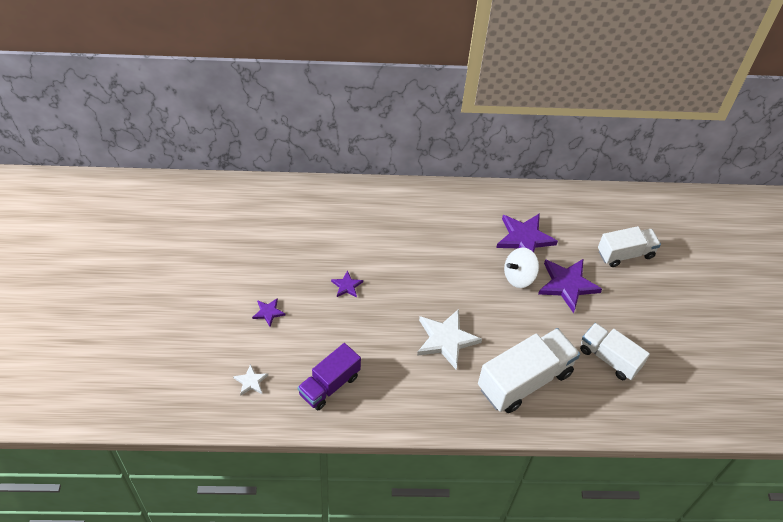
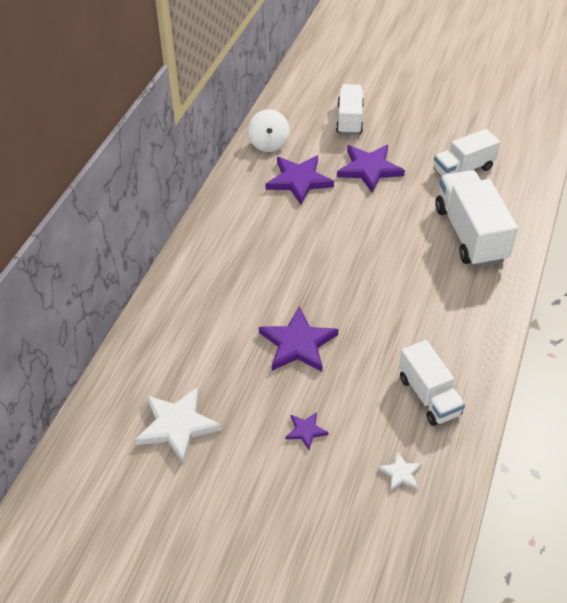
camera: 65 degrees left, 5 degrees down
purple truck [298,343,361,410] -> white truck [399,340,465,426]
purple star [331,270,363,298] -> purple star [259,306,338,372], size x2.01
white star [417,309,482,369] -> white star moved to [135,387,222,464]
white spinning top [504,248,539,288] -> white spinning top moved to [248,109,290,152]

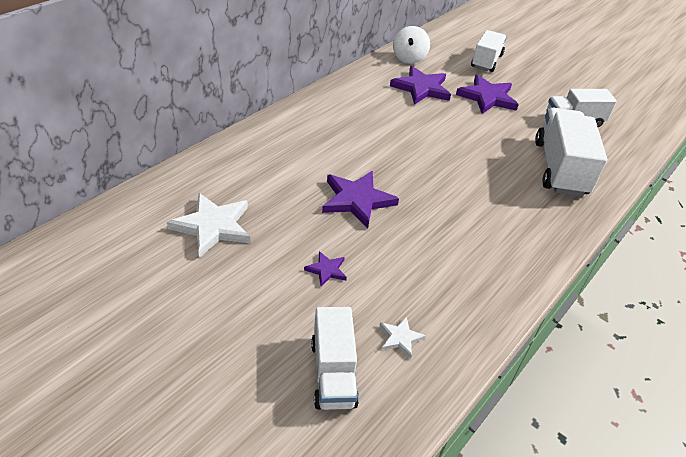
camera: 15 degrees right, 5 degrees down
white truck [399,340,465,426] -> white truck moved to [311,307,359,410]

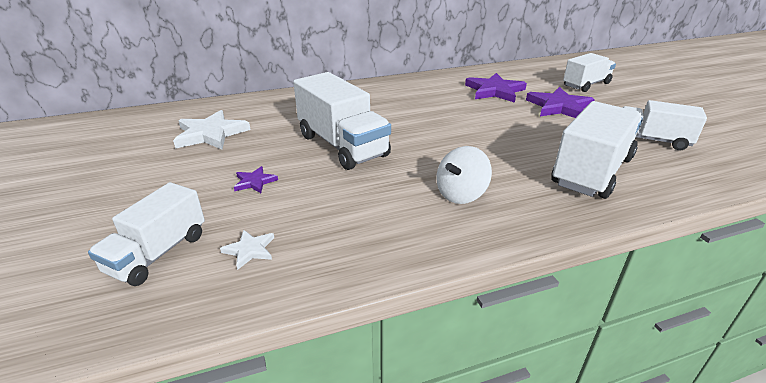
camera: 35 degrees right, 10 degrees down
purple star [322,171,399,229] -> white truck [293,72,391,170]
white spinning top [393,26,430,64] -> white spinning top moved to [437,146,492,204]

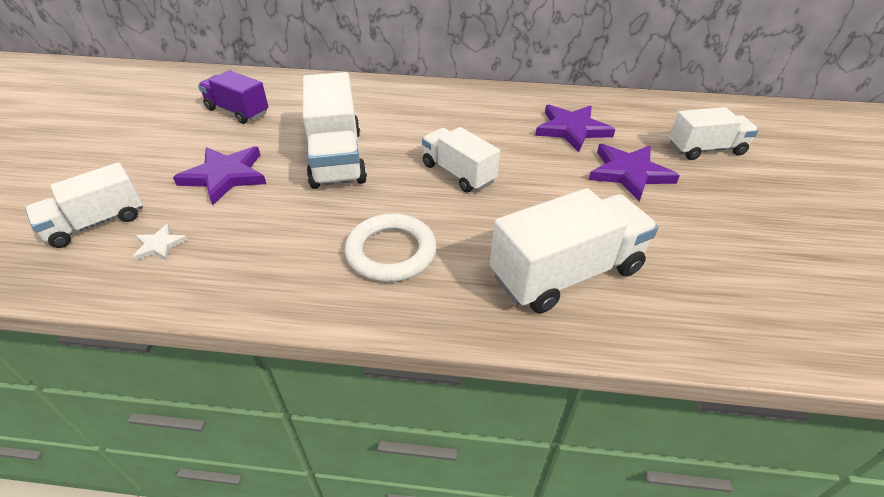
camera: 25 degrees right, 10 degrees up
white star [173,110,250,149] -> purple truck [198,70,268,124]
purple star [234,166,278,193] -> purple star [173,146,266,205], size x2.01
white spinning top [437,146,492,204] -> white ring [345,213,436,282]
white truck [622,100,707,150] -> white truck moved to [422,127,500,192]

